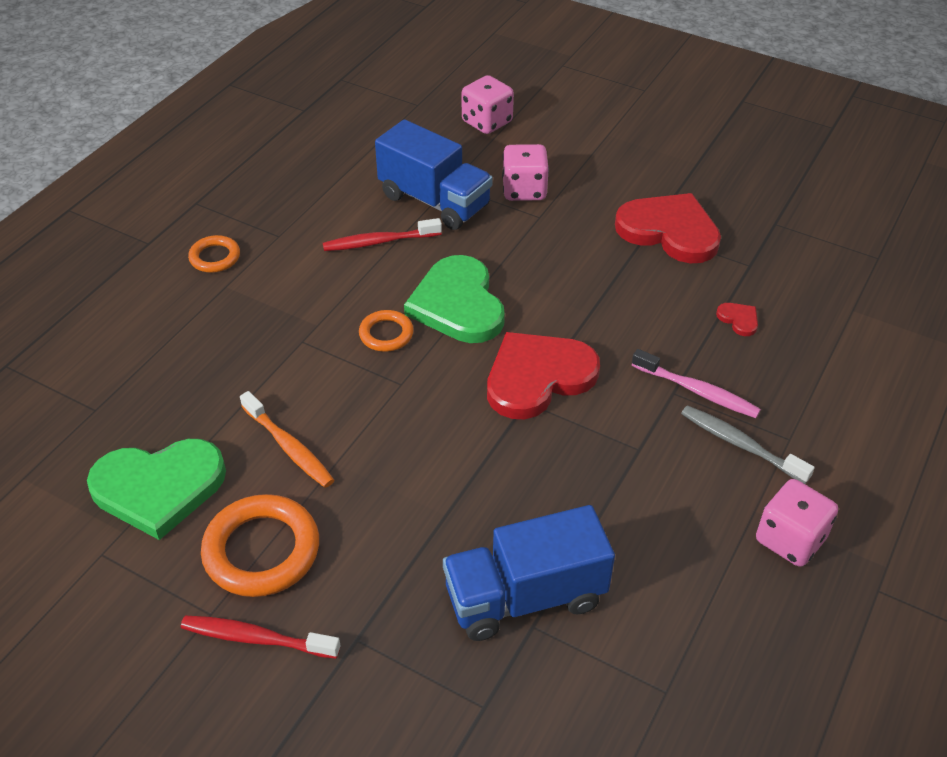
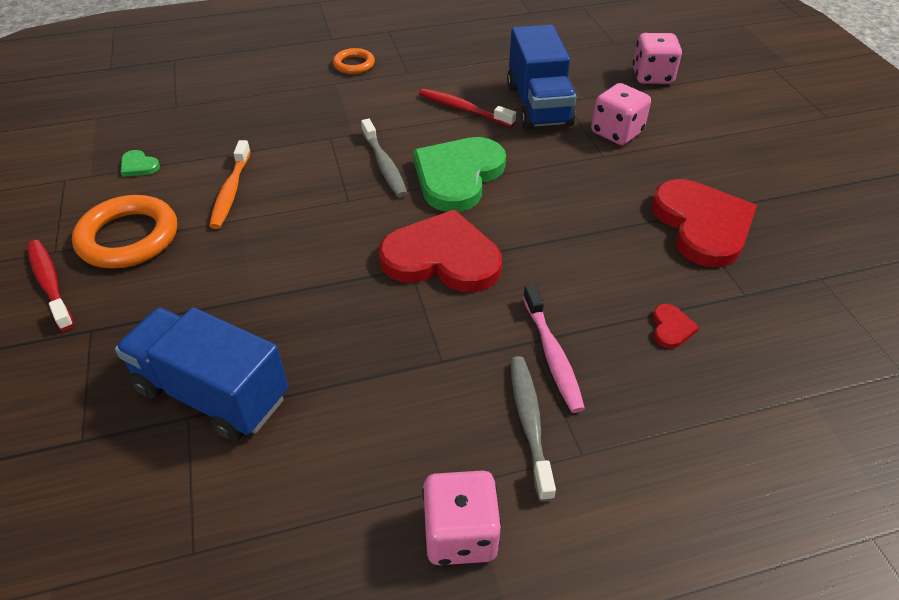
camera: 45 degrees right, 0 degrees up
green heart [87,439,226,540] -> green heart [121,150,160,177], size x0.40
orange ring [359,310,414,352] -> grey toothbrush [361,118,407,197]

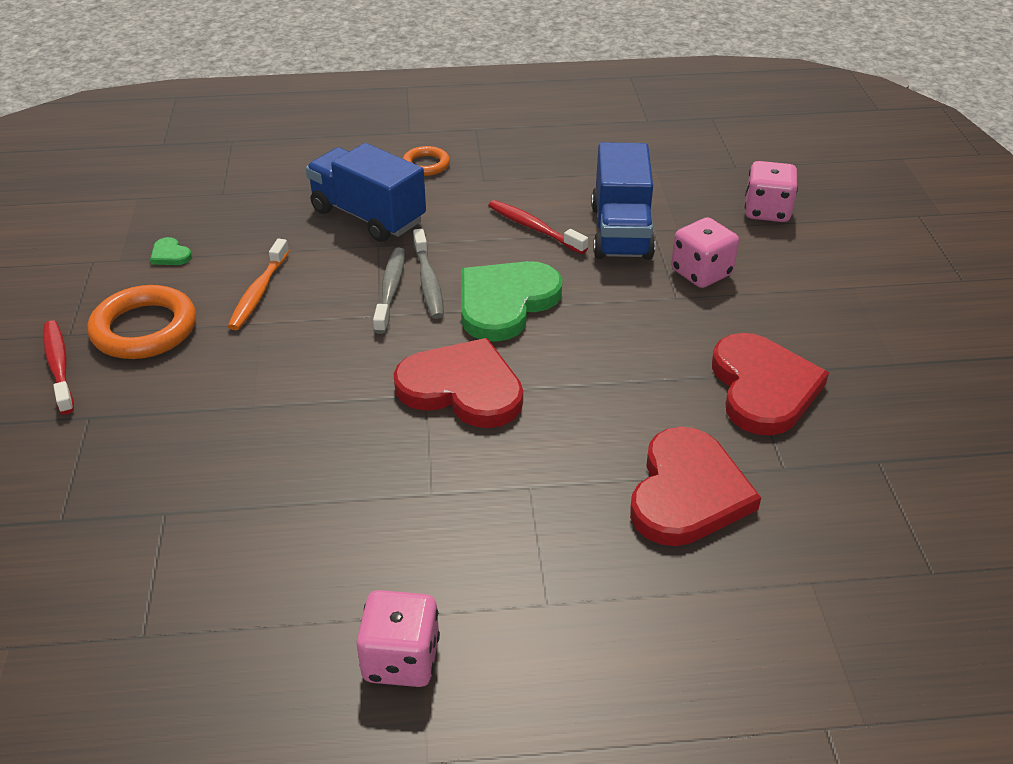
camera: 10 degrees right, 5 degrees down
blue truck [115,307,288,442] -> blue truck moved to [306,143,426,242]
grey toothbrush [510,356,556,502] -> grey toothbrush moved to [373,248,405,334]
pink toothbrush [523,285,585,413] -> none
red heart [653,304,699,348] -> red heart [630,427,761,546], size x2.50

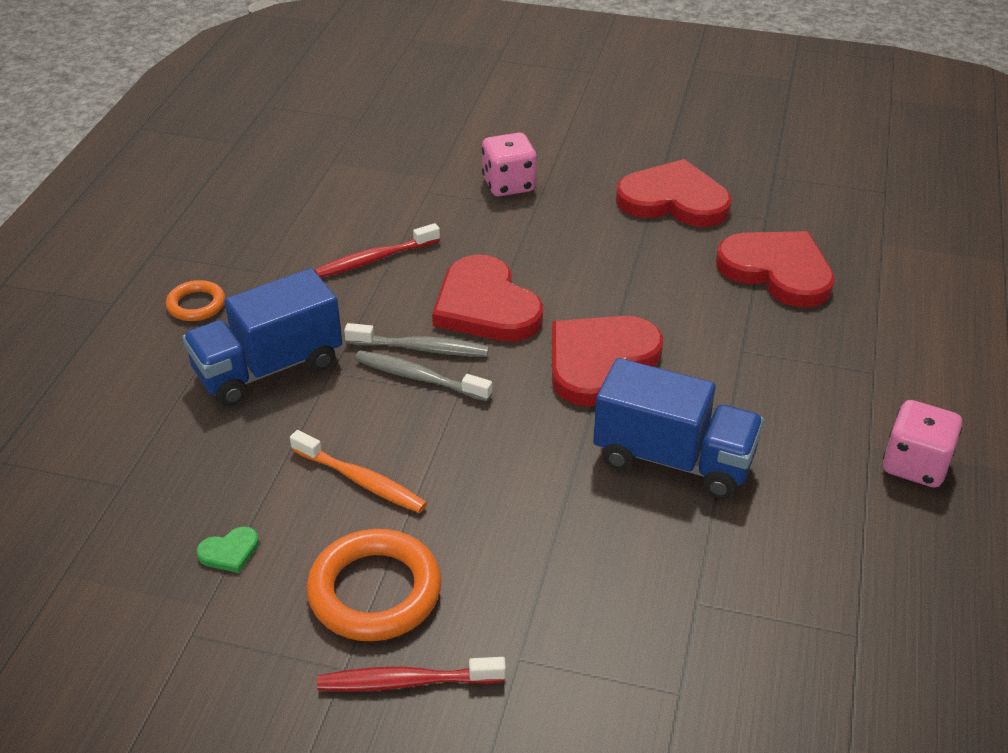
camera: 70 degrees left, 0 degrees up
green heart [461,261,562,342] -> red heart [432,255,543,341]
blue truck [591,142,655,260] -> blue truck moved to [593,358,764,499]
pink dice [745,161,798,222] -> none

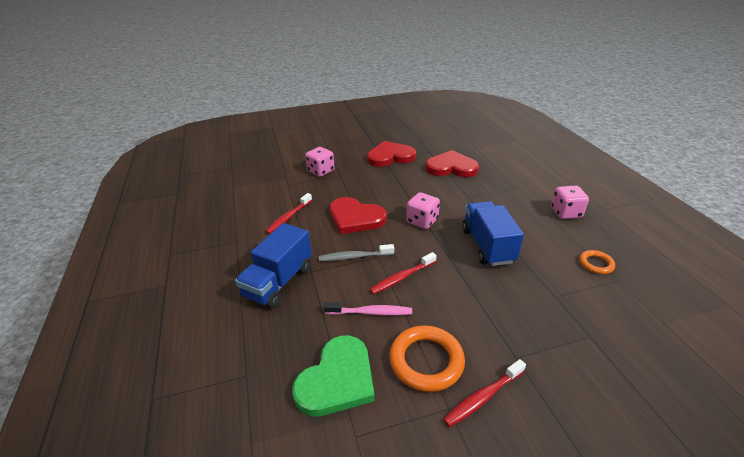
camera: 30 degrees left, 5 degrees down
orange ring [166,280,225,321] -> orange ring moved to [579,250,615,274]
green heart [197,526,259,573] -> green heart [292,335,375,417], size x2.50
orange toothbrush [290,430,427,513] -> pink toothbrush [324,302,412,316]
grey toothbrush [344,323,489,357] -> none
red heart [552,316,663,406] -> pink dice [406,192,440,229]
blue truck [593,358,764,499] -> blue truck turned 90 degrees counterclockwise [462,201,524,266]
none -> red toothbrush [370,252,437,294]

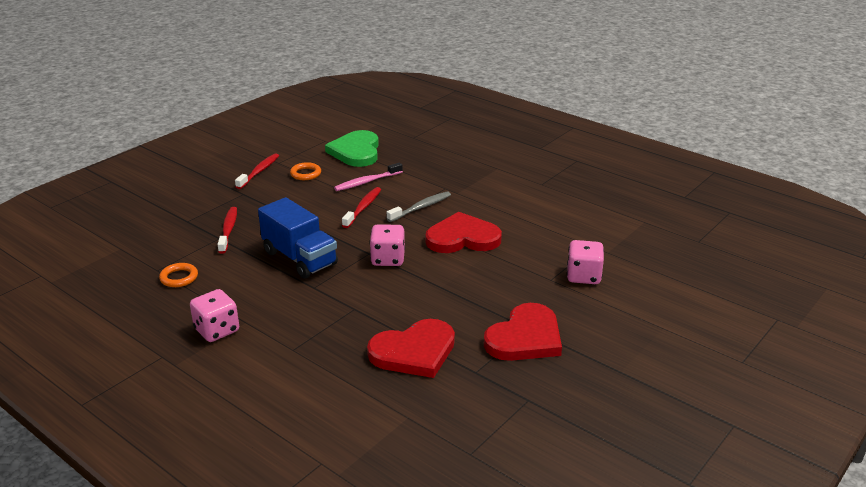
camera: 145 degrees right, 5 degrees down
blue truck [235,223,312,308] -> none
red toothbrush [265,193,312,234] -> red toothbrush moved to [217,207,237,254]
orange ring [389,325,465,392] -> orange ring [290,162,321,180], size x0.55

